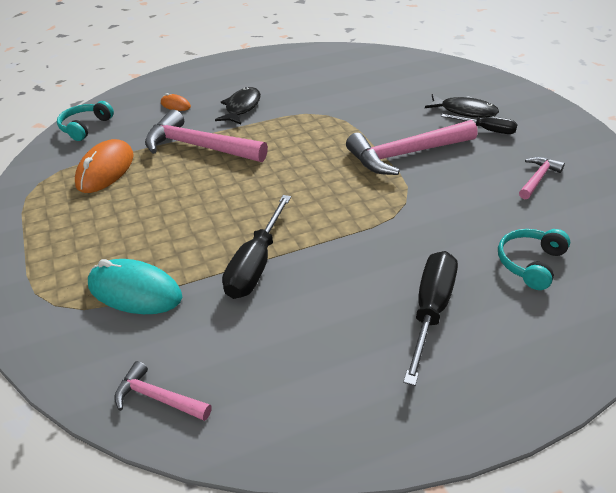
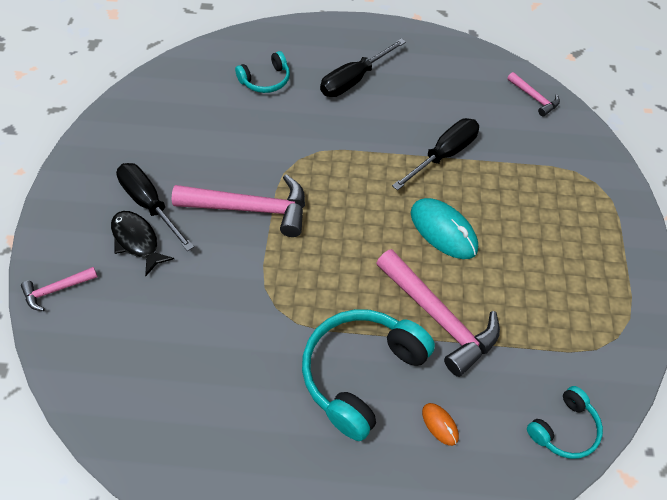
camera: 155 degrees left, 15 degrees up
orange mouse [75,139,134,193] -> none
turquoise mouse [88,259,182,314] -> turquoise mouse moved to [411,198,478,259]
black fish [215,87,261,124] -> turquoise headphones [302,309,435,441]
black screwdriver [441,114,518,134] -> black screwdriver [116,163,194,251], size x1.57
pink hammer [519,157,565,199] -> pink hammer moved to [21,267,98,311]

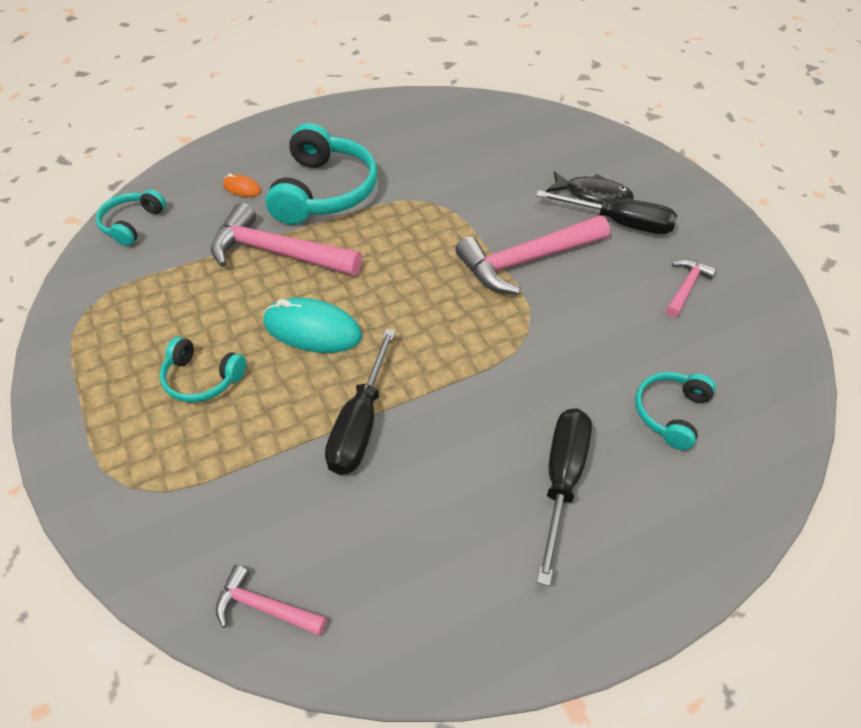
camera: 150 degrees right, 5 degrees down
pink hammer [21,267,98,311] -> pink hammer moved to [666,259,717,317]
none -> turquoise headphones [160,337,246,403]

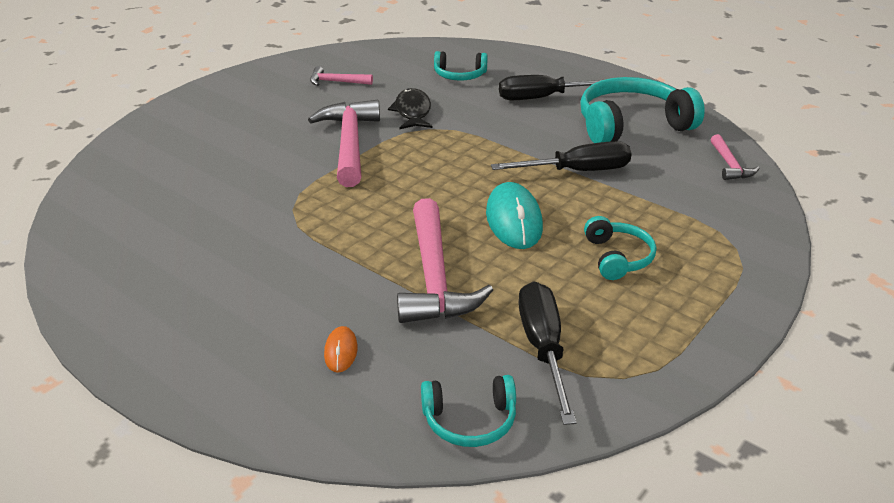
camera: 115 degrees left, 15 degrees down
turquoise headphones [265,123,377,225] -> turquoise headphones moved to [580,77,705,143]
pink hammer [455,215,610,295] -> pink hammer turned 135 degrees counterclockwise [308,100,380,187]
black screwdriver [536,190,677,234] -> black screwdriver moved to [519,281,577,425]
black fish [546,171,634,204] -> black fish moved to [388,88,432,129]

